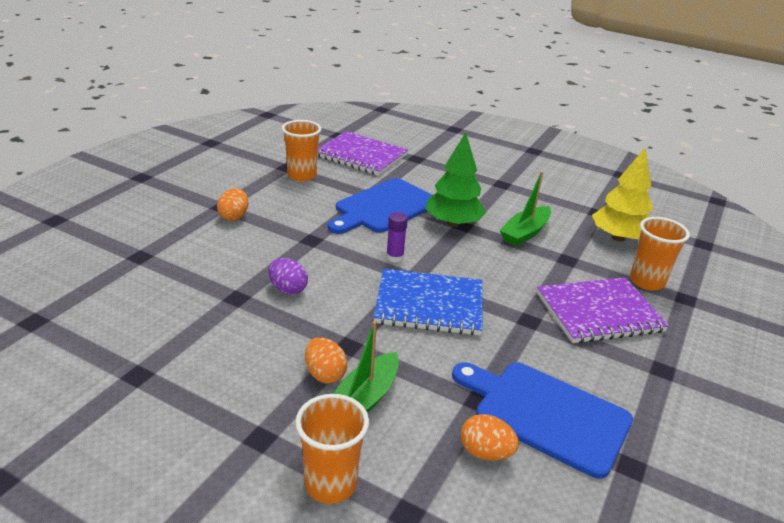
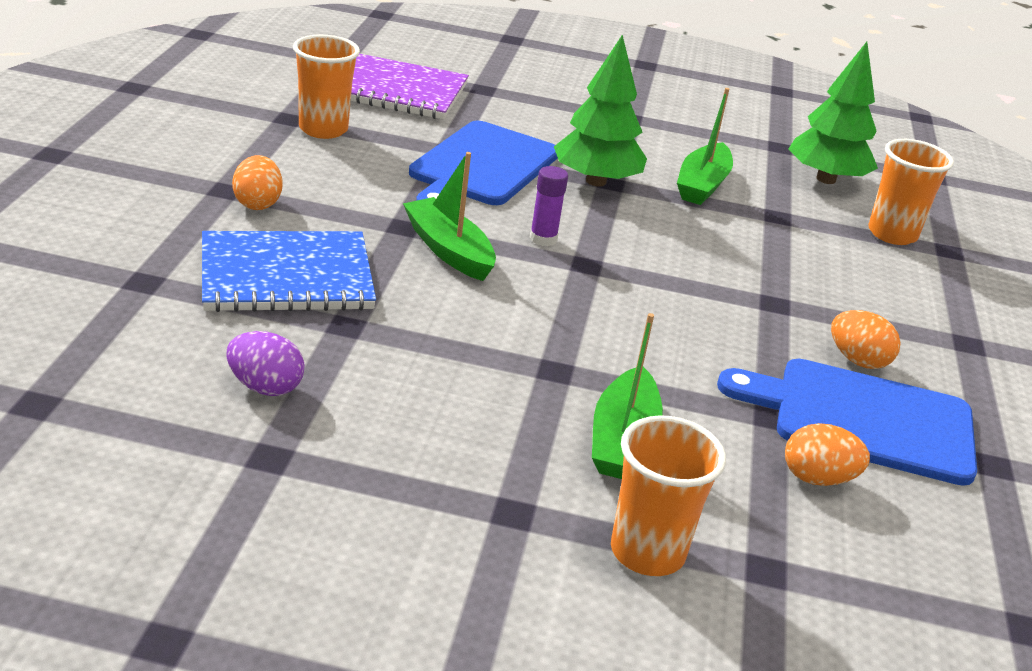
camera: 20 degrees left, 0 degrees up
purple egg [268,258,308,295] -> purple egg moved to [226,331,305,396]
orange egg [305,337,347,383] -> orange egg moved to [831,310,900,369]
blue notebook [373,269,483,336] -> blue notebook moved to [202,231,376,312]
purple notebook [537,277,669,343] -> none
yellow tree [592,148,653,242] -> green tree [789,42,878,184]
none -> green boat [403,152,496,281]

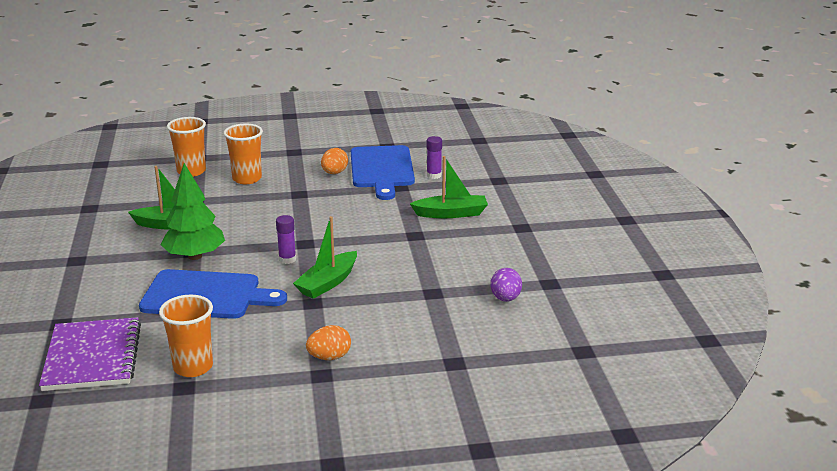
camera: 105 degrees left, 5 degrees down
blue notebook [202,231,376,312] -> none
orange cup [611,415,726,576] -> orange cup moved to [223,124,263,184]
orange egg [785,423,870,486] -> purple glue stick [427,136,442,179]
green tree [789,42,878,184] -> none

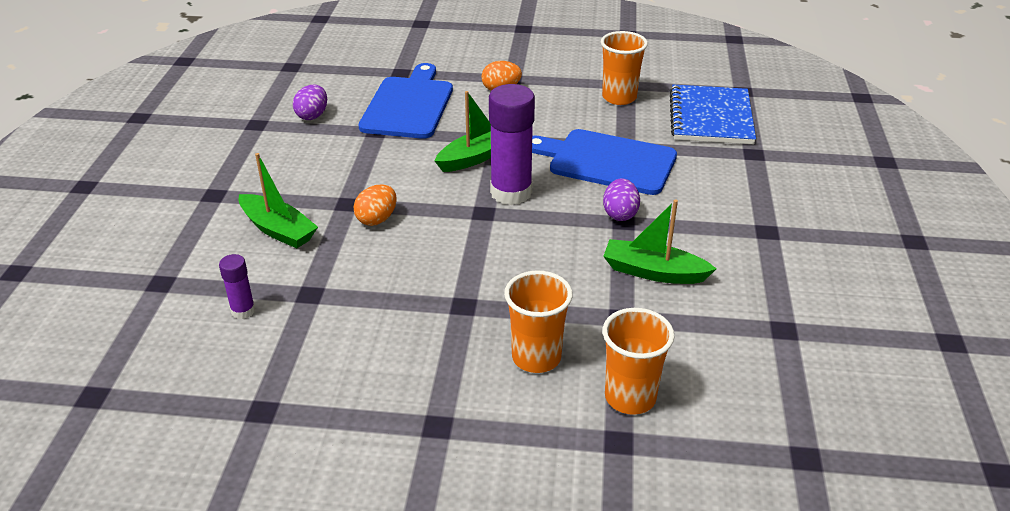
camera: 165 degrees left, 10 degrees up
purple notebook [39,317,141,391] -> blue notebook [669,85,756,144]
green tree [160,163,225,260] -> purple egg [603,178,640,221]
purple glue stick [276,215,296,264] -> purple glue stick [489,84,535,205], size x2.04
orange egg [321,148,348,174] -> orange egg moved to [354,184,397,226]
blue cutting board [351,145,415,200] -> blue cutting board moved to [359,63,453,139]
green boat [410,156,488,218] -> green boat turned 150 degrees counterclockwise [239,153,318,248]

